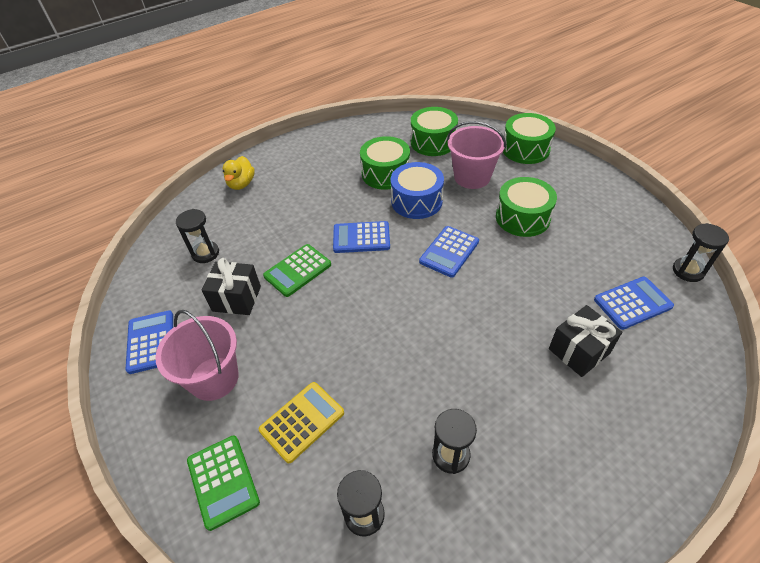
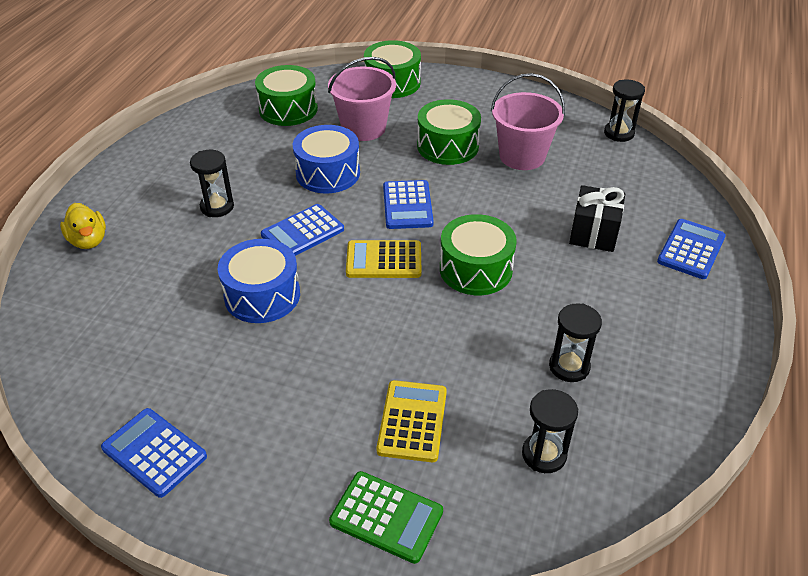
camera: 40 degrees left, 5 degrees down
pink bucket [156,310,239,401] -> pink bucket moved to [491,73,565,170]
black hourglass [176,209,219,263] -> black hourglass moved to [190,150,234,217]
black gift [202,258,261,315] -> none
green calculator [263,244,331,297] -> blue drum [218,239,300,323]
green drum [360,136,410,190] -> green drum moved to [440,214,517,295]
blue calculator [594,277,674,330] -> blue calculator moved to [657,219,726,279]
none -> yellow calculator [346,240,421,278]

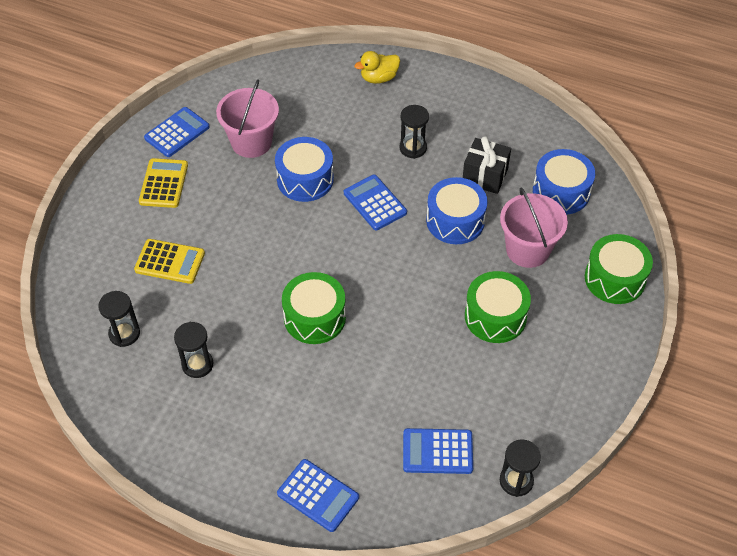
camera: 95 degrees right, 10 degrees up
green drum [255,65,318,126] -> blue drum [533,149,595,215]
green calculator [329,471,443,564] -> none
yellow calculator [346,240,421,278] -> yellow calculator moved to [139,158,188,208]
blue calculator [383,180,434,229] -> blue calculator moved to [403,428,473,474]
pink bucket [491,73,565,170] -> pink bucket moved to [216,80,279,158]
black gift [569,185,625,252] -> black gift moved to [463,136,511,194]

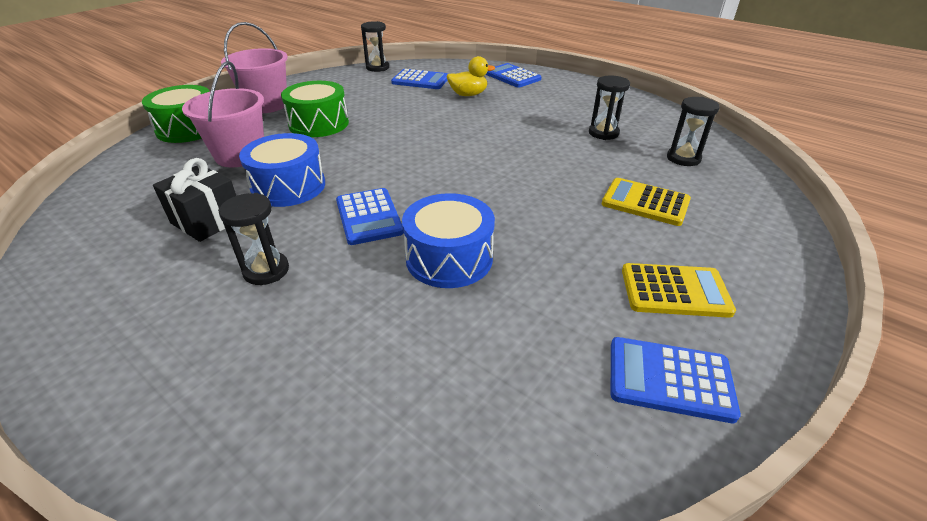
camera: 165 degrees left, 15 degrees down
yellow calculator [139,158,188,208] -> yellow calculator turned 105 degrees counterclockwise [622,263,736,318]
blue calculator [144,107,210,157] -> blue calculator turned 45 degrees clockwise [611,337,741,423]
pink bucket [216,80,279,158] -> pink bucket moved to [221,22,288,113]
green drum [282,272,346,344] -> none
yellow duck [354,51,400,84] -> yellow duck moved to [447,56,495,96]
blue drum [533,149,595,215] -> none

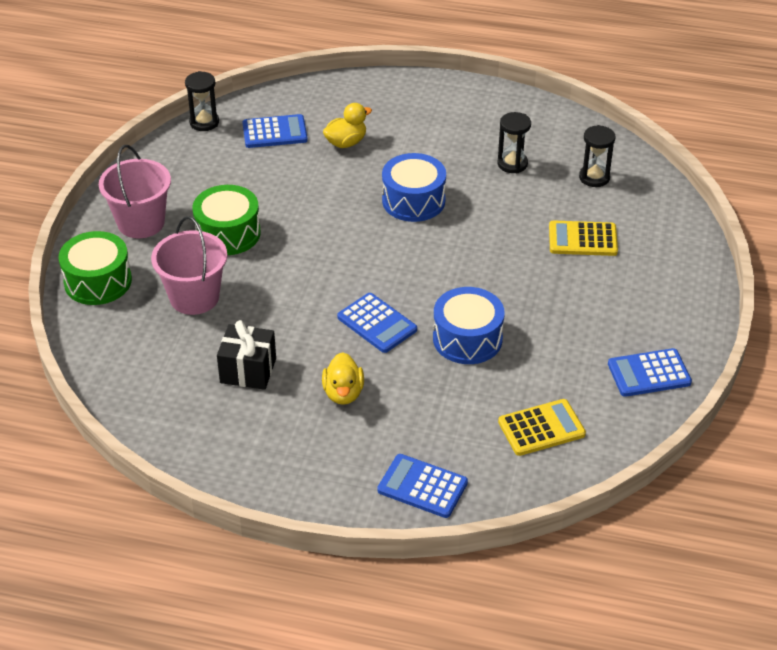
camera: 25 degrees left, 5 degrees up
black hourglass [218,193,289,285] -> yellow duck [322,352,364,405]
blue drum [239,133,325,207] -> blue drum moved to [382,153,446,222]
blue calculator [485,63,542,88] -> blue calculator moved to [377,454,468,518]
yellow calculator [622,263,736,318] -> yellow calculator moved to [498,399,586,456]

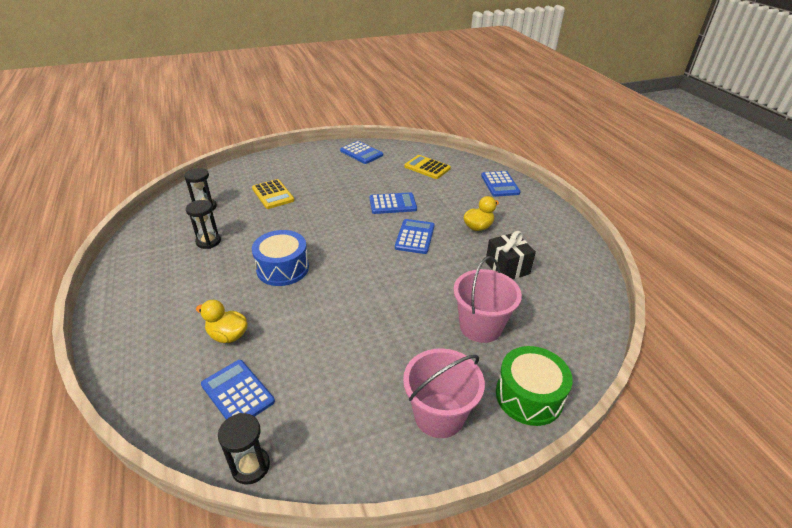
camera: 125 degrees left, 5 degrees down
green drum [192,185,261,255] -> none
blue drum [433,287,505,364] -> blue calculator [370,192,417,214]

